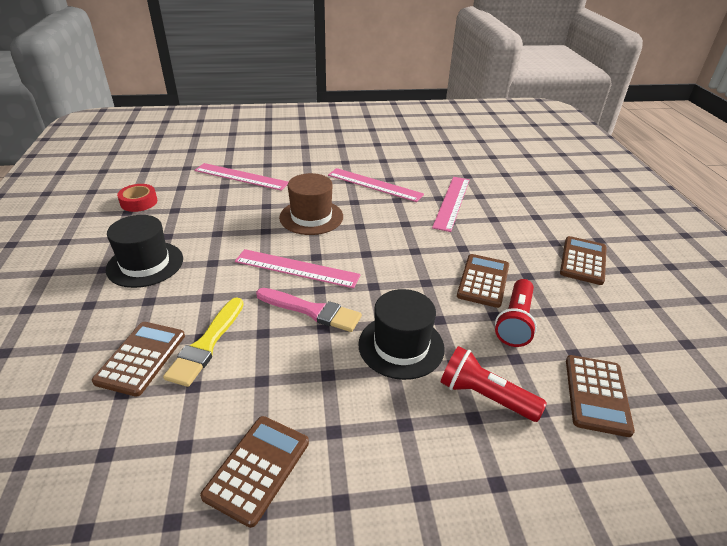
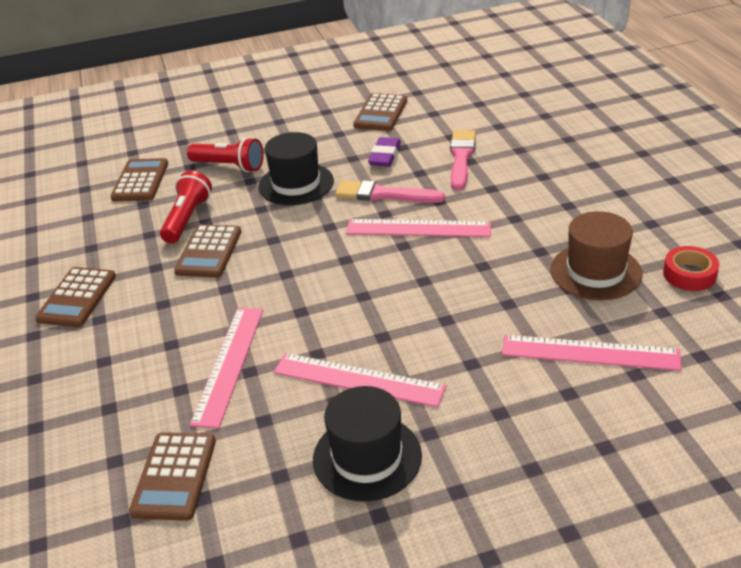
camera: 175 degrees right, 0 degrees up
brown calculator [92,322,185,397] -> brown calculator moved to [129,432,216,521]
black hat [106,215,183,288] -> black hat moved to [313,386,422,502]
yellow brush [163,297,244,387] -> pink brush [450,130,476,191]
brown hat [279,173,343,235] -> brown hat moved to [550,211,642,300]
none -> purple eraser [368,137,401,167]

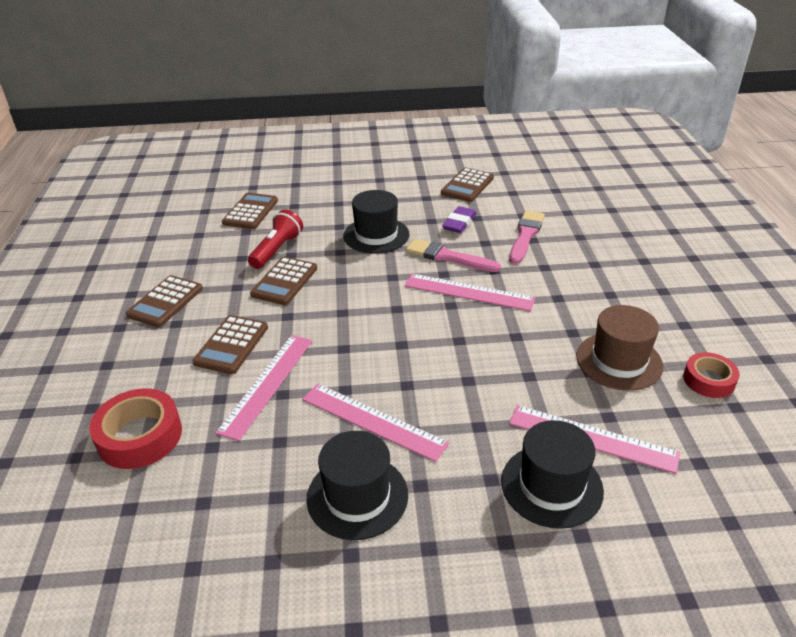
camera: 10 degrees right, 0 degrees up
brown calculator [129,432,216,521] -> brown calculator moved to [192,315,268,374]
red flashlight [187,137,264,172] -> none
none -> red tape [89,388,182,469]
none -> black hat [501,420,604,529]

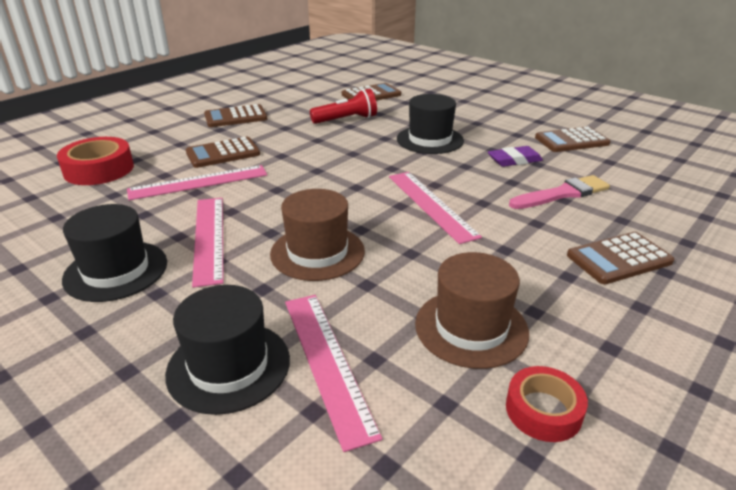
camera: 45 degrees right, 5 degrees down
brown calculator [250,257,317,305] -> brown calculator moved to [567,232,674,284]
pink brush [406,239,501,272] -> none
none -> brown hat [270,189,365,281]

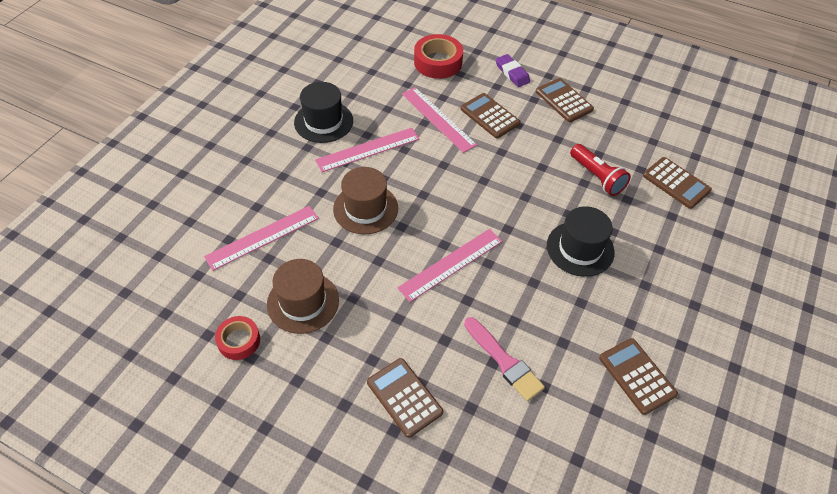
camera: 75 degrees right, 20 degrees up
black hat [165,285,290,415] -> none
purple eraser [488,146,543,167] -> purple eraser moved to [496,54,530,87]

